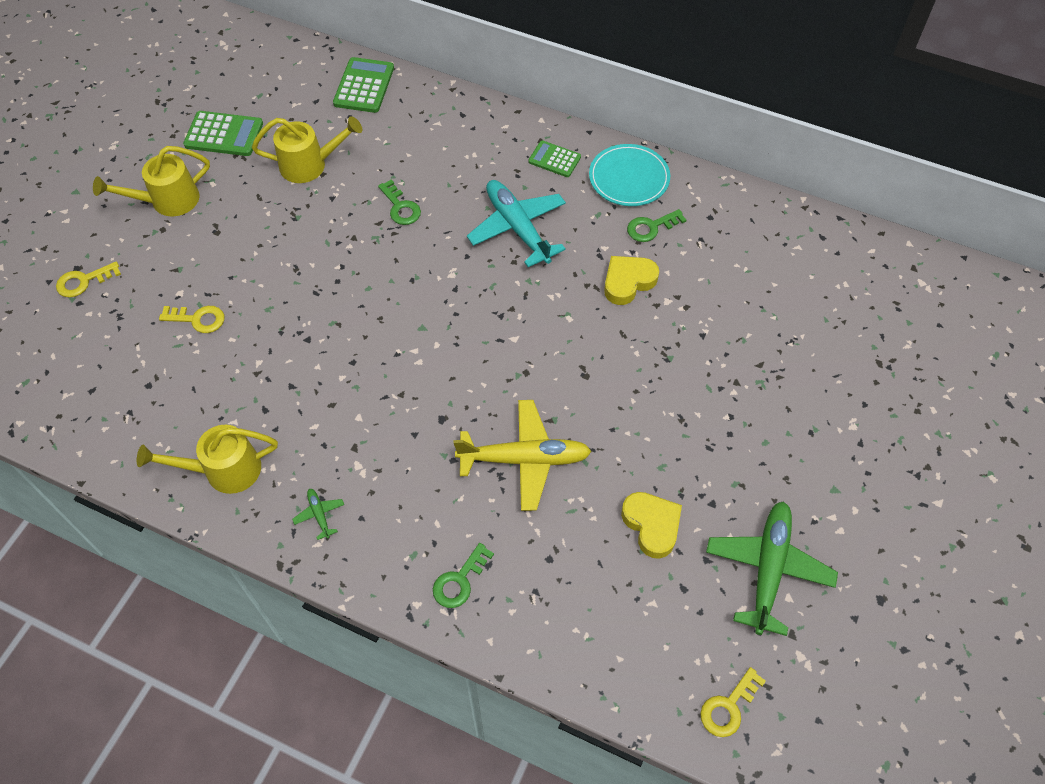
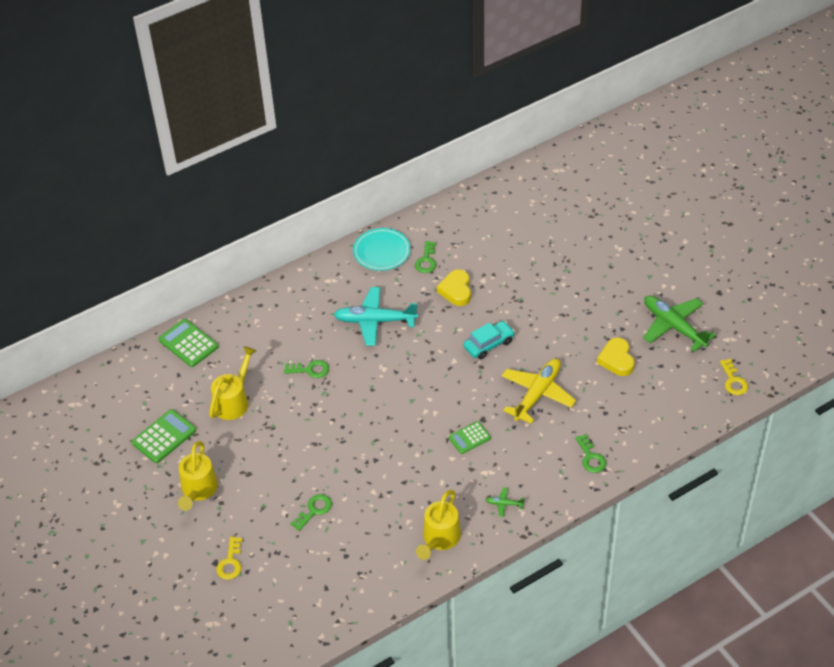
camera: 55 degrees left, 10 degrees down
yellow key [159,306,224,333] -> green key [291,494,332,531]
green calculator [528,140,581,177] -> green calculator moved to [449,421,491,454]
yellow heart [621,492,682,559] -> yellow heart turned 105 degrees counterclockwise [597,338,635,376]
none -> turquoise car [464,321,515,359]

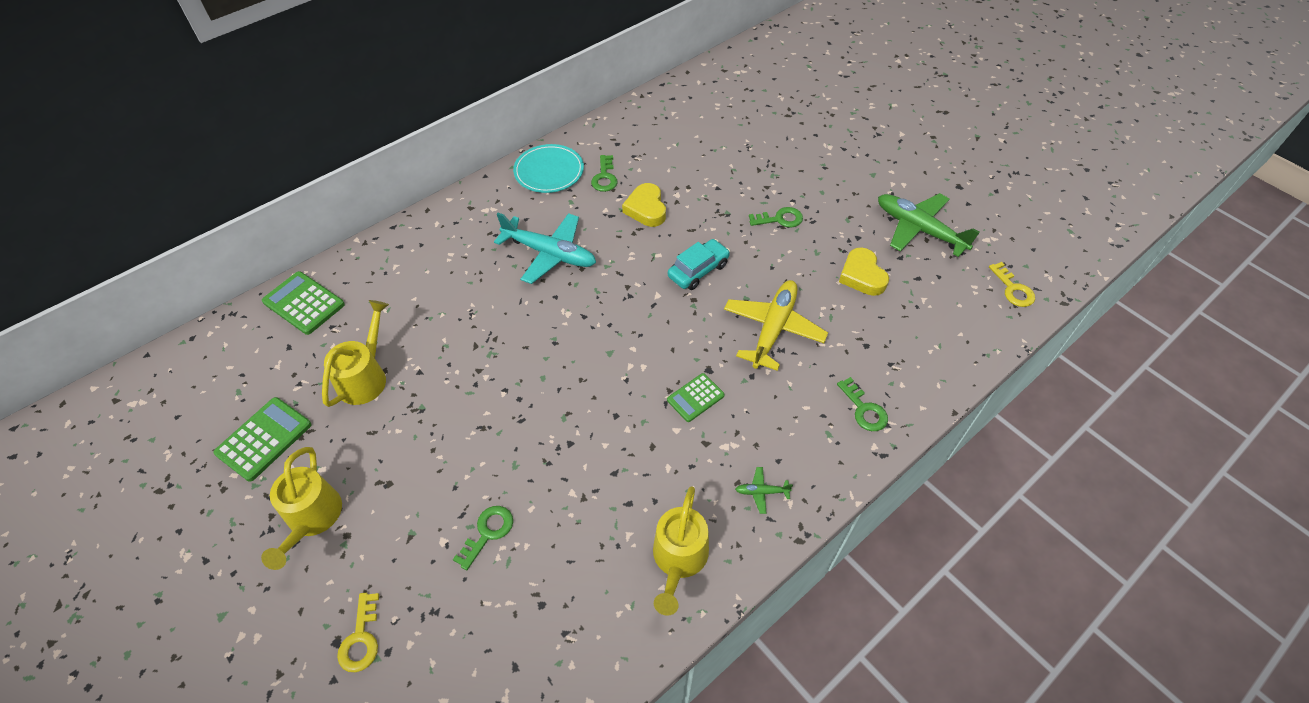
camera: 10 degrees left, 5 degrees up
green key [284,360,329,378] -> green key moved to [749,207,803,227]
turquoise plane [333,287,418,346] -> turquoise plane turned 150 degrees counterclockwise [494,213,596,284]

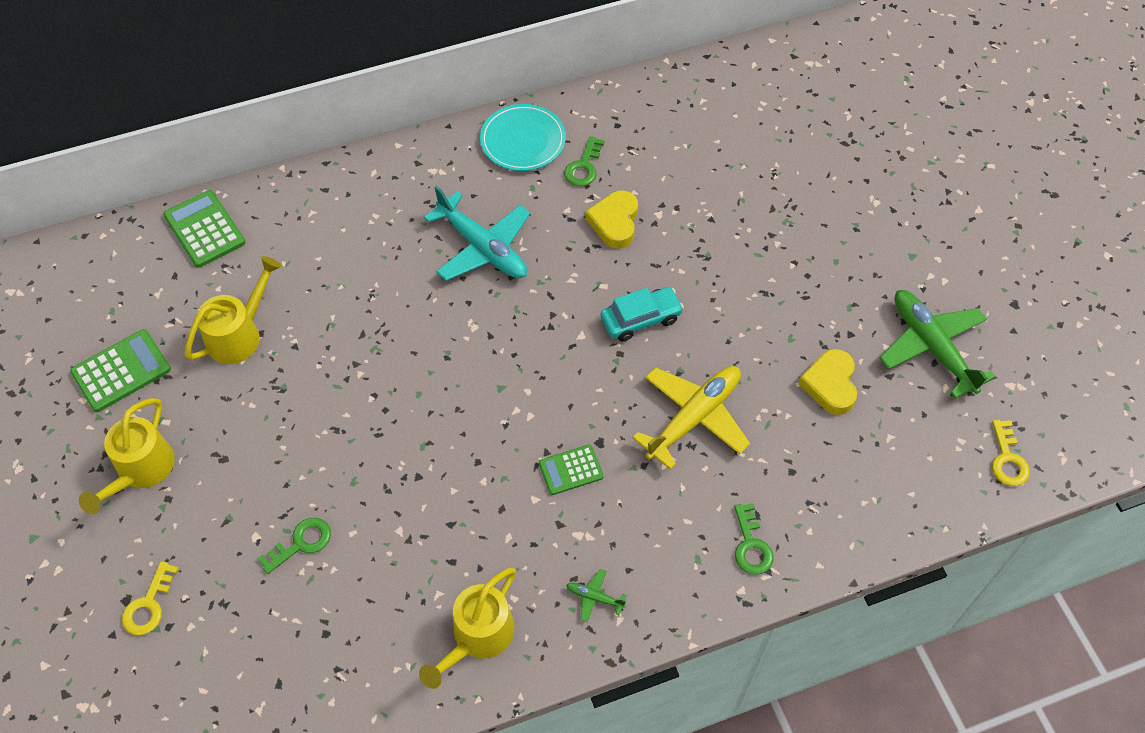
camera: 20 degrees right, 5 degrees up
green key [749,207,803,227] -> none

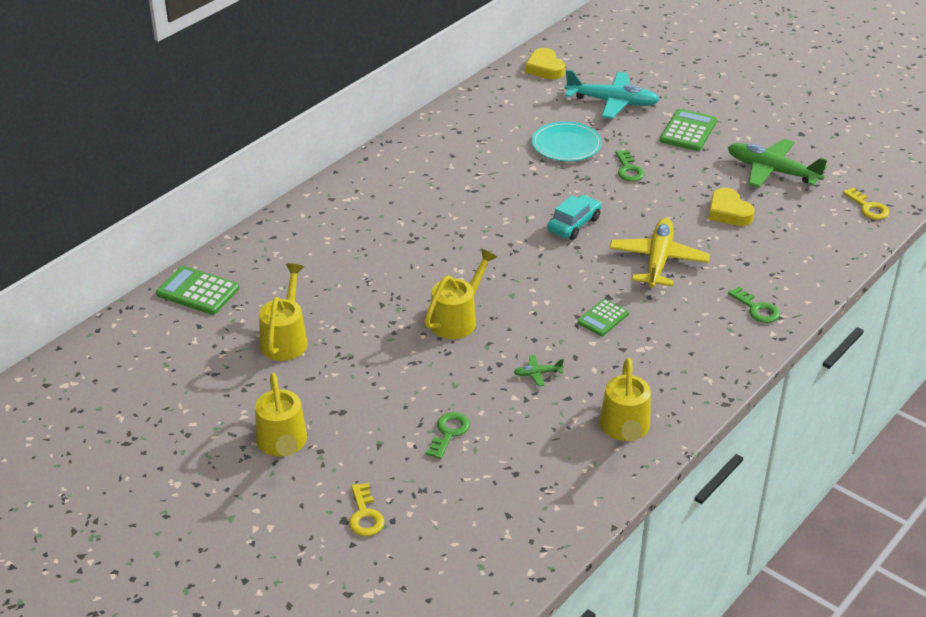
camera: 30 degrees left, 20 degrees down
green calculator [70,329,171,412] -> green calculator moved to [660,109,717,151]
turquoise plane [424,186,530,281] -> turquoise plane moved to [565,70,660,119]
turquoise plate [480,104,566,171] -> turquoise plate moved to [532,122,602,161]
green key [564,136,605,186] -> green key moved to [616,150,645,182]
green plane [566,569,627,622] -> green plane moved to [513,355,564,386]
yellow heart [586,190,638,249] -> yellow heart moved to [525,48,565,79]
none -> yellow watering can [424,249,497,339]

